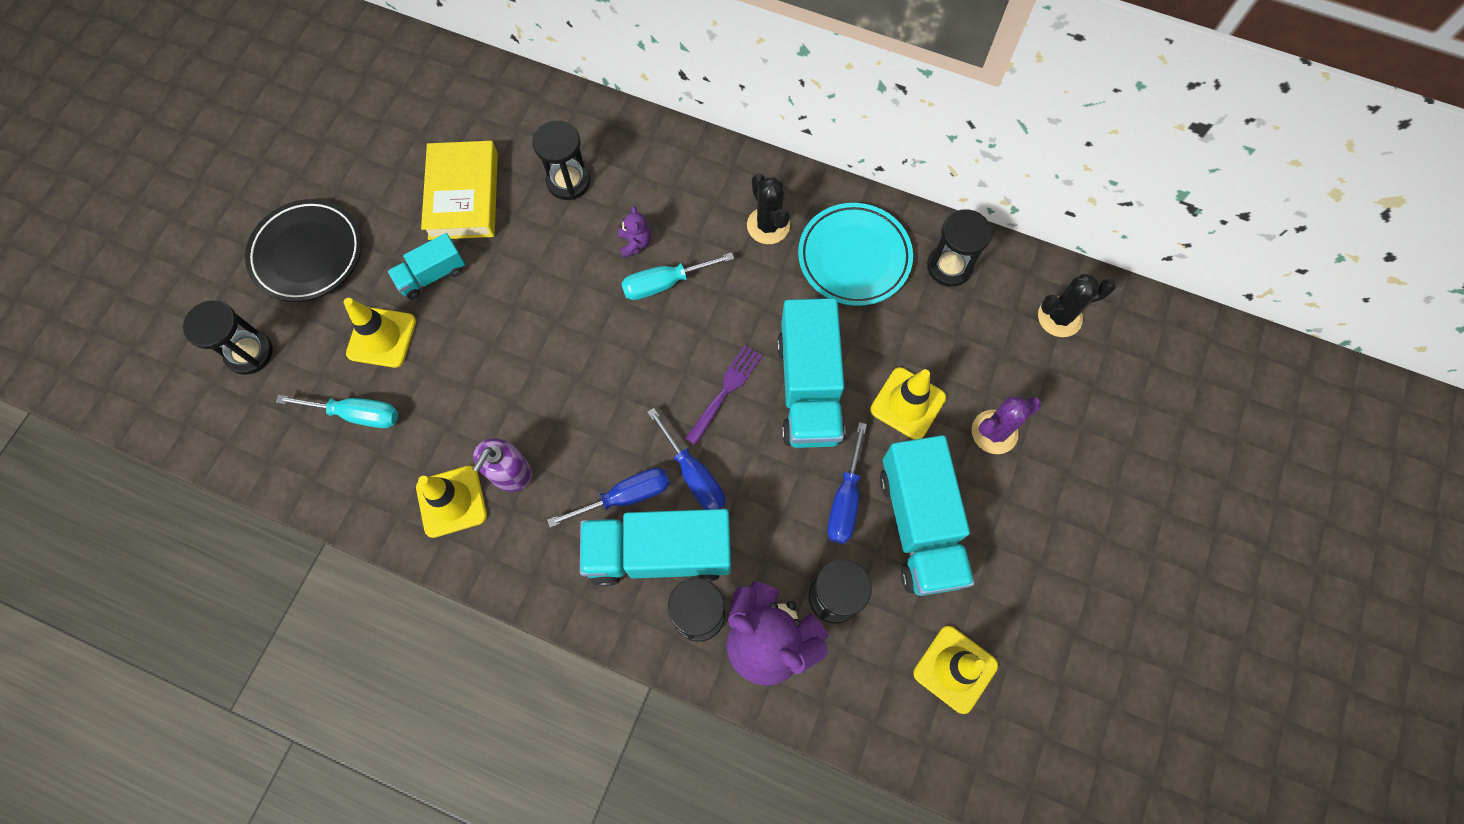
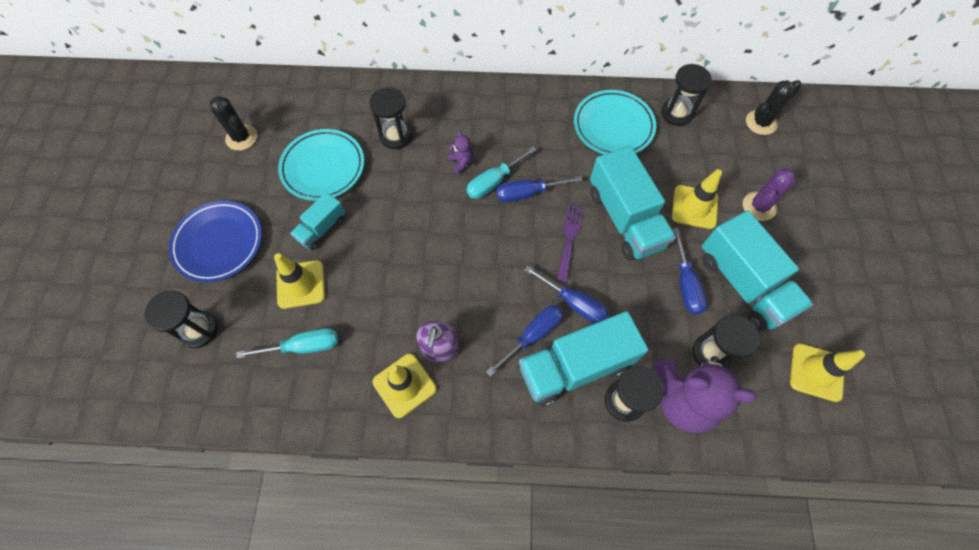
camera: 20 degrees left, 5 degrees down
black plate [245,199,362,302] -> blue plate [169,201,262,282]
yellow book [421,141,498,240] -> turquoise plate [278,129,364,201]
black cactus [747,173,790,244] -> black cactus moved to [210,96,257,151]
none -> blue screwdriver [496,176,583,202]

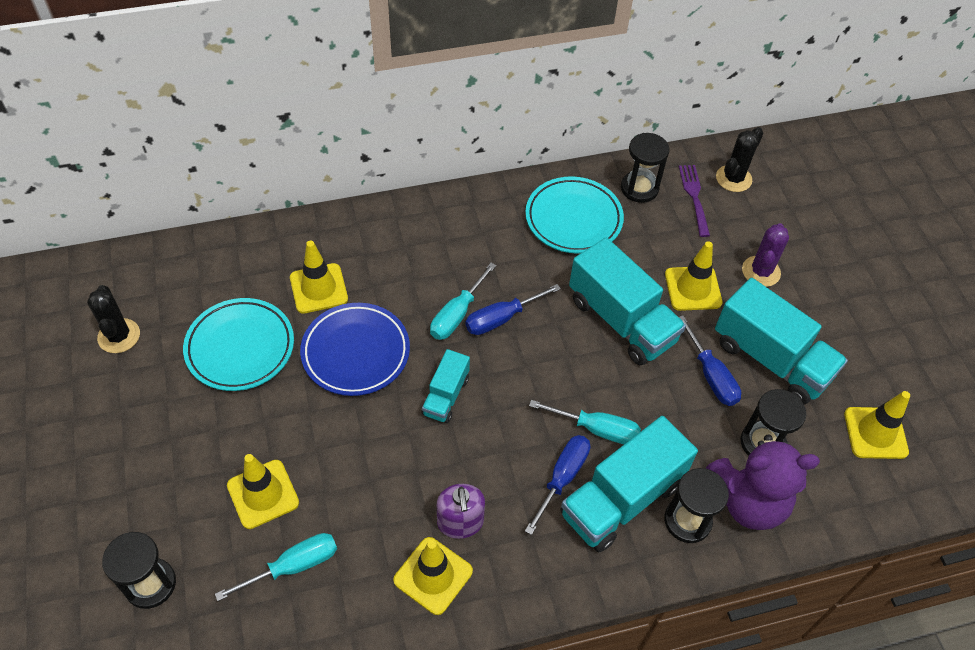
camera: 20 degrees left, 10 degrees down
blue plate [169,201,262,282] -> blue plate moved to [300,303,410,396]
black cactus [210,96,257,151] -> black cactus turned 45 degrees clockwise [87,285,140,353]
turquoise truck [290,192,345,250] -> turquoise truck moved to [422,349,470,423]
black hourglass [369,87,412,149] -> yellow traffic cone [290,241,348,314]
purple teddy bear [447,131,473,174] -> none
blue screwdriver [524,266,610,324] -> turquoise screwdriver [529,400,641,444]
purple fork [557,204,584,283] -> purple fork moved to [679,165,710,237]

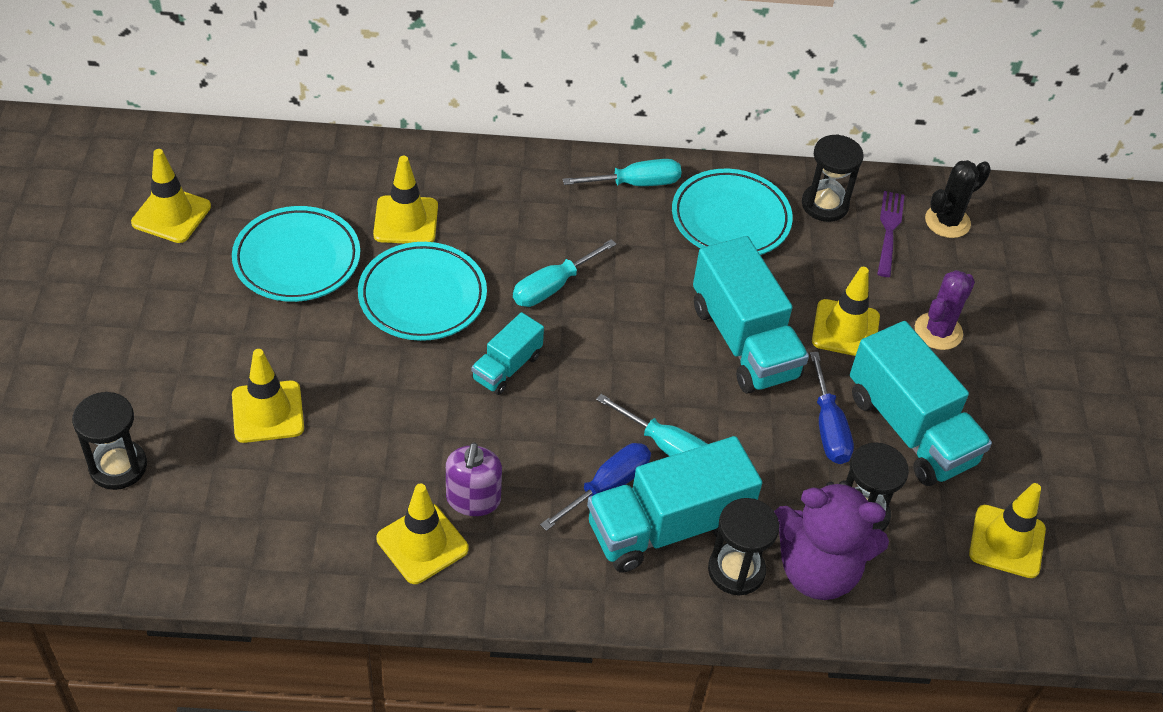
camera: 15 degrees right, 5 degrees down
black cactus [87,285,140,353] -> yellow traffic cone [131,149,211,243]
turquoise screwdriver [215,533,337,601] -> turquoise screwdriver moved to [563,159,681,186]
blue plate [300,303,410,396] -> turquoise plate [358,242,487,341]
blue screwdriver [465,284,561,335] -> none

